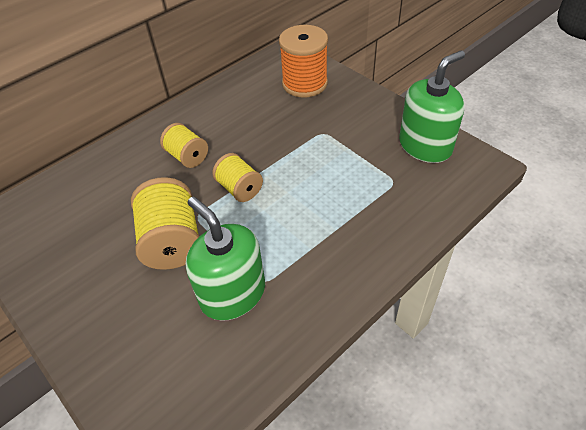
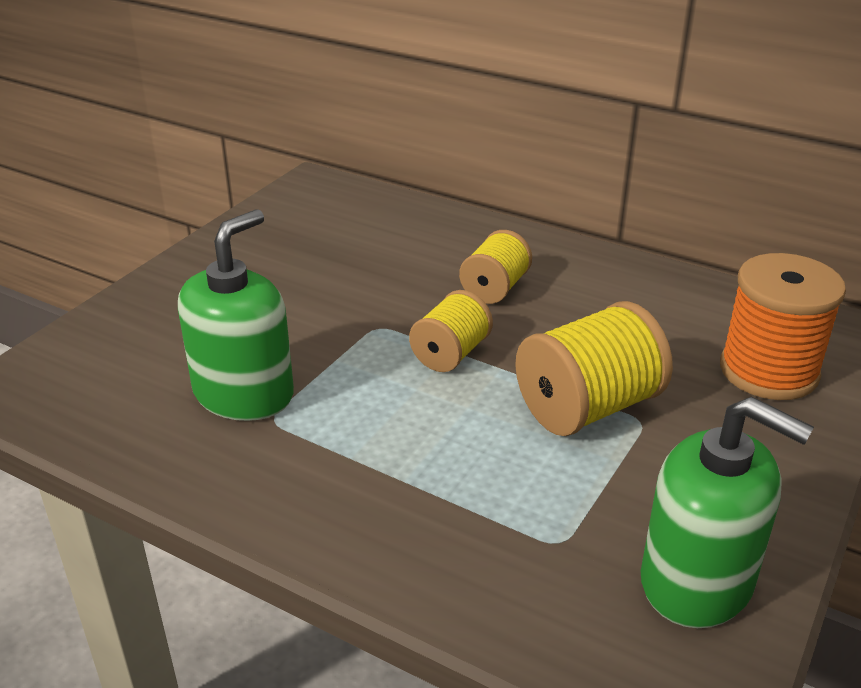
camera: 70 degrees right, 15 degrees down
yellow spool [131,177,199,270] -> yellow spool moved to [515,301,673,436]

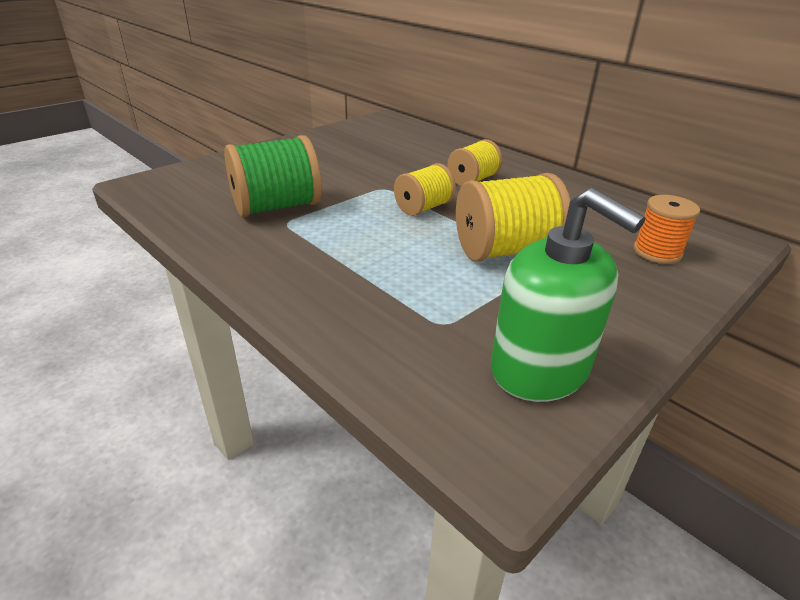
camera: 15 degrees right, 0 degrees up
green soap dispenser [178,209,294,421] -> green spool [224,135,322,217]
orange spool [720,253,846,400] -> orange spool [633,195,700,264], size x0.62

